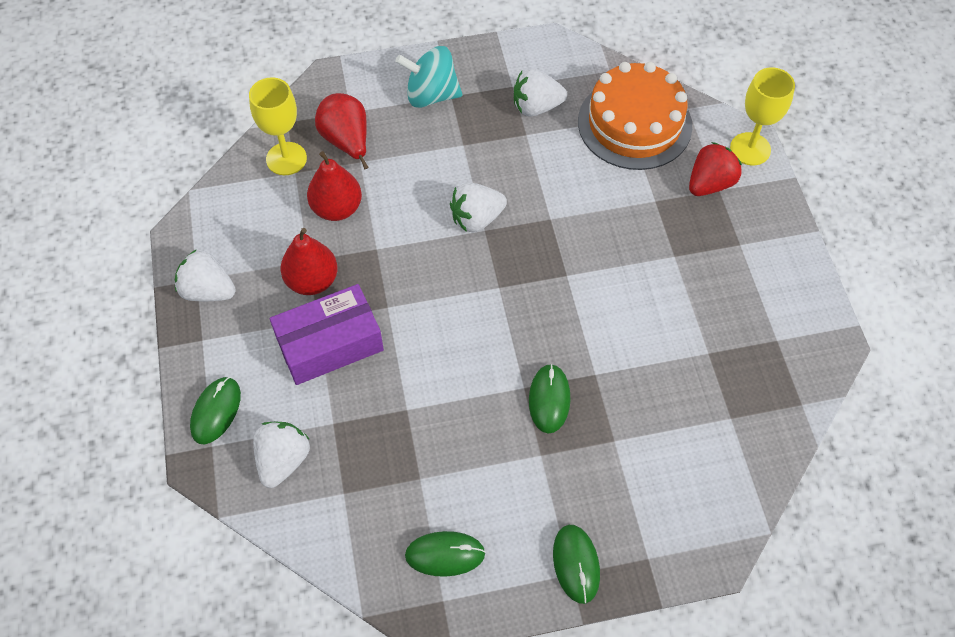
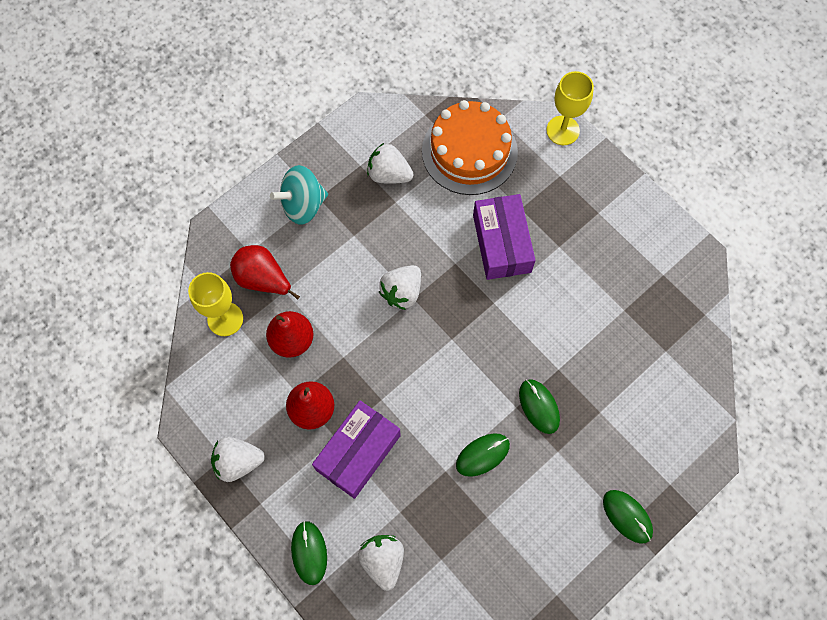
camera: 30 degrees left, 10 degrees up
green mouse [405,531,486,577] -> green mouse moved to [456,433,510,477]
white strawberry [514,69,567,117] -> white strawberry turned 60 degrees clockwise [367,143,414,184]
red strawberry [689,142,742,196] -> none
none -> purple box [473,194,536,280]

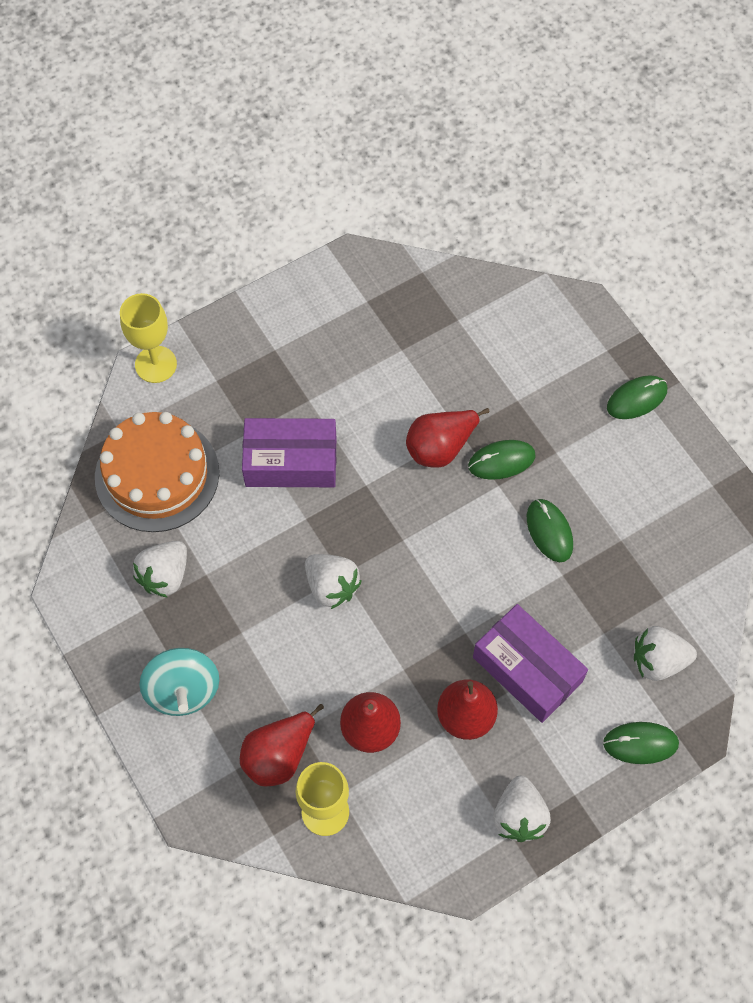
camera: 80 degrees left, 5 degrees down
none -> red pear [406,408,489,468]

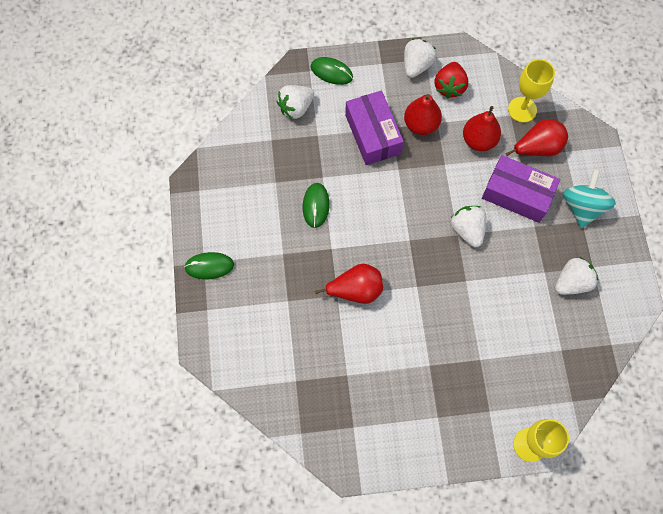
camera: 155 degrees left, 5 degrees up
orange cake [95,412,219,532] -> none
purple box [242,418,336,487] -> purple box moved to [482,155,560,223]
green mouse [468,440,536,480] -> none
white strawberry [634,626,697,681] -> white strawberry turned 120 degrees clockwise [277,85,314,119]
none -> red strawberry [435,62,468,99]

